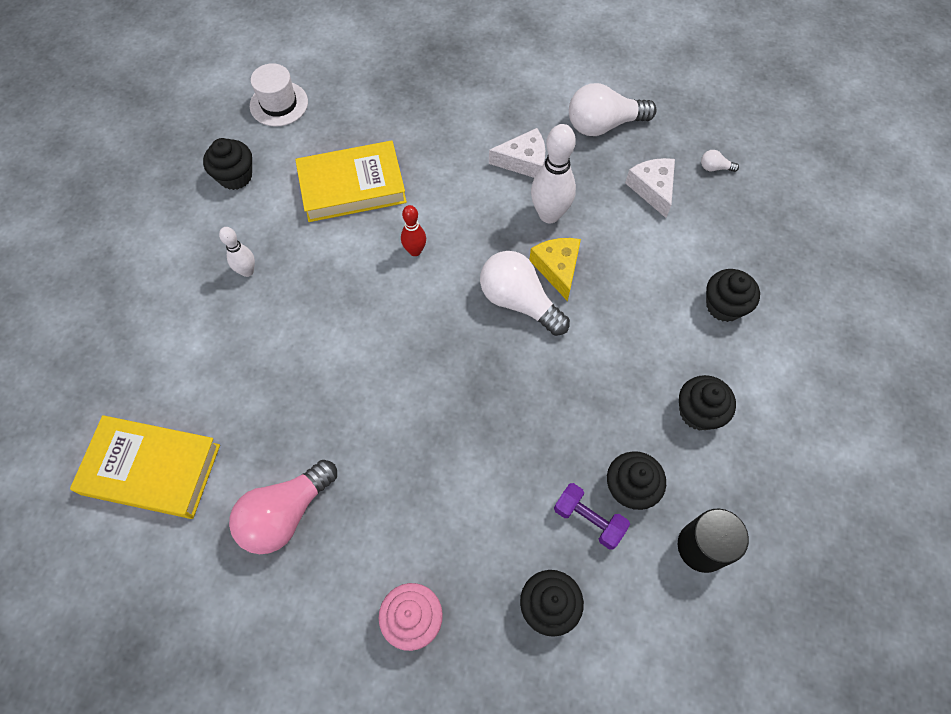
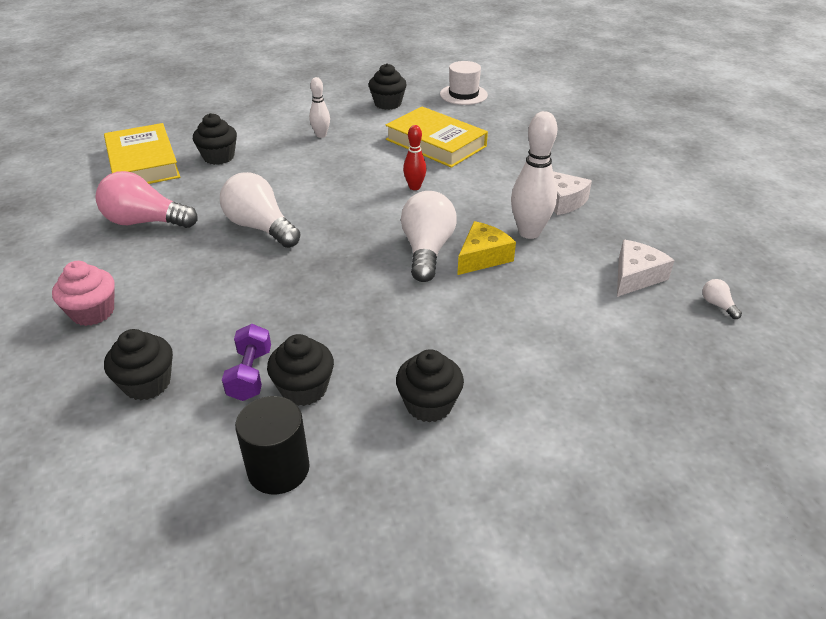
camera: 55 degrees right, 25 degrees down
white light bulb [569,83,657,136] -> white light bulb moved to [220,172,301,248]
black cupcake [706,269,760,322] -> black cupcake moved to [193,113,237,165]

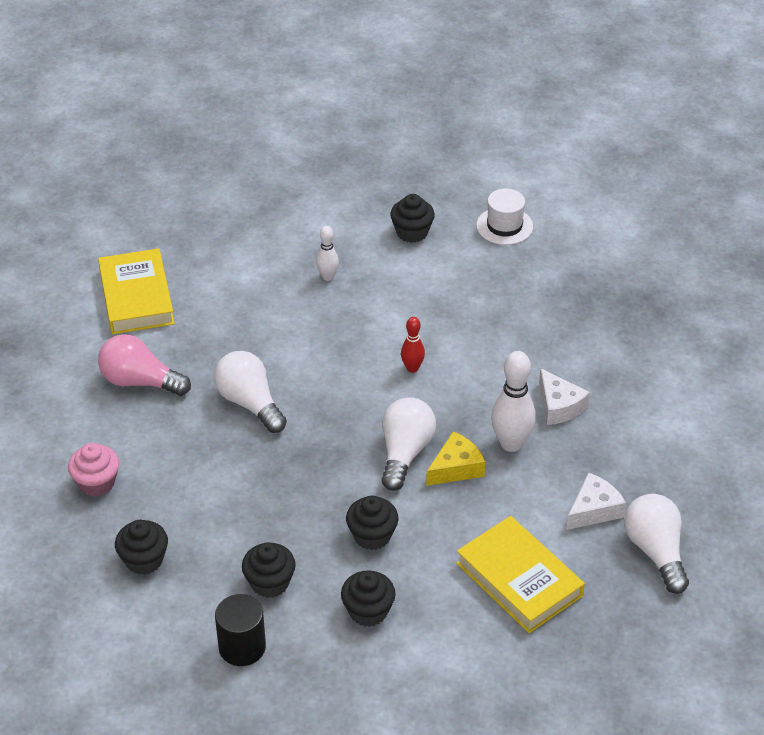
camera: 10 degrees right, 5 degrees up
black cupcake [193,113,237,165] -> black cupcake moved to [346,495,398,550]
purple dumbbell [222,324,271,401] -> none
yellow book [385,106,488,168] -> yellow book moved to [456,516,585,633]
white light bulb [702,279,742,319] -> white light bulb [624,494,689,594], size x2.41

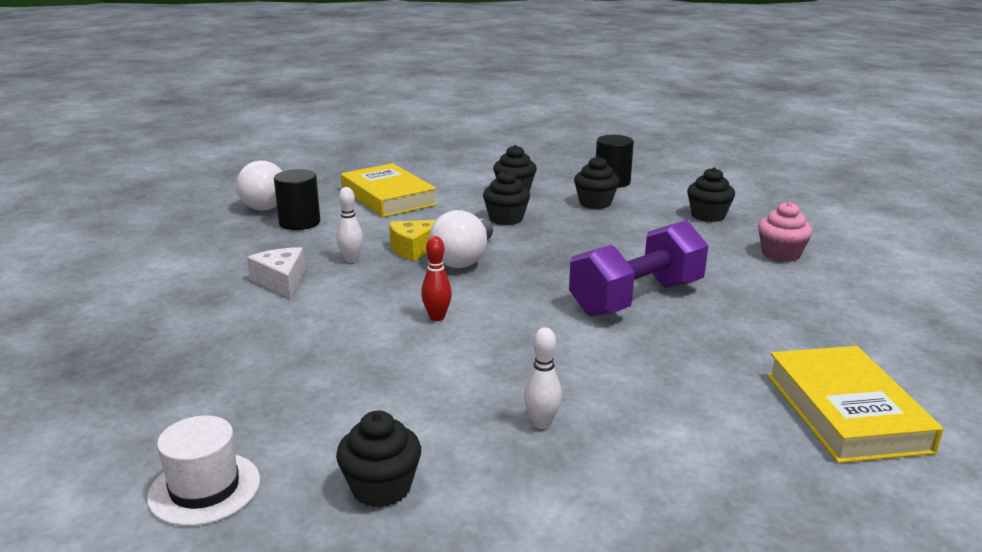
camera: 175 degrees left, 20 degrees down
pink light bulb [98,334,191,396] -> none
white light bulb [214,351,287,433] -> purple dumbbell [569,220,708,317]
white bowling pin [491,351,536,452] -> white bowling pin [336,187,363,263], size x0.57
white cheese [566,473,626,530] -> black cylinder [274,169,320,230]

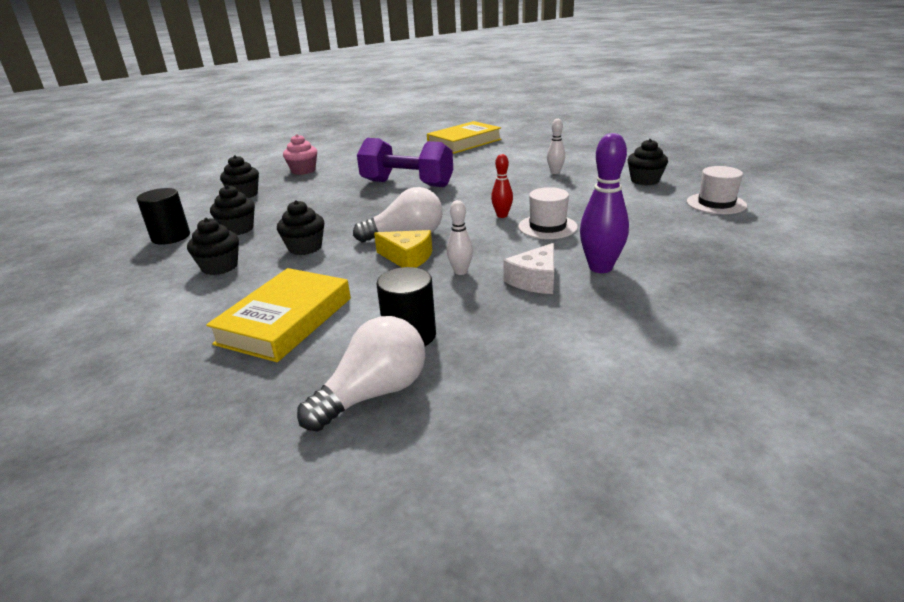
camera: 120 degrees left, 5 degrees up
none -> white hat [518,187,578,239]
none -> purple bowling pin [580,133,629,273]

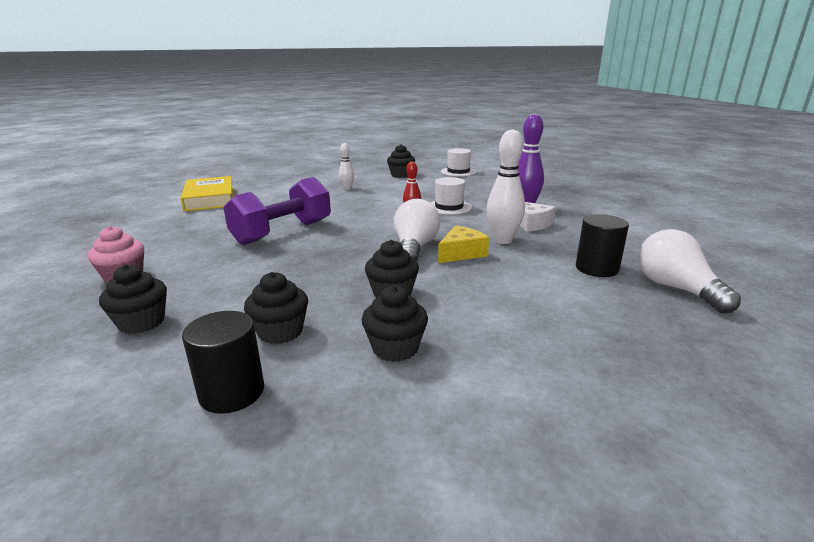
camera: 70 degrees left, 5 degrees down
yellow book [206,268,351,362] -> none
white bowling pin [447,200,473,275] -> white bowling pin [486,129,525,244], size x1.75

